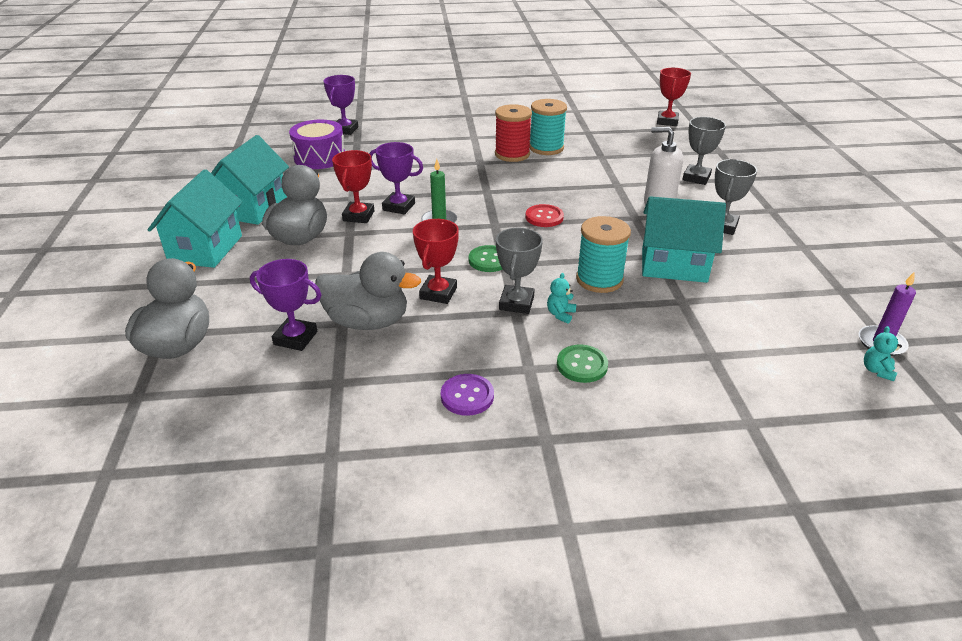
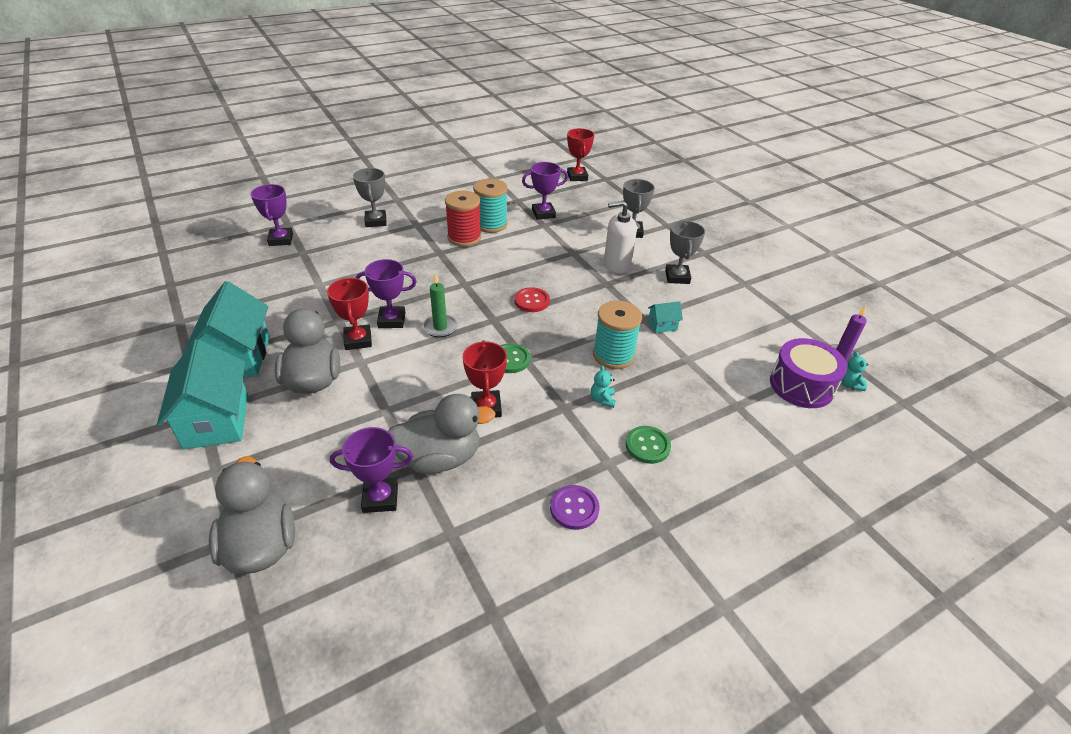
camera: 25 degrees left, 5 degrees up
purple drum [289,120,345,169] -> purple drum moved to [770,338,847,408]
grey trophy [496,228,543,314] -> grey trophy moved to [353,168,386,227]
turquoise house [642,196,726,283] -> turquoise house [648,301,683,333], size x0.44
none -> purple trophy [522,162,568,220]

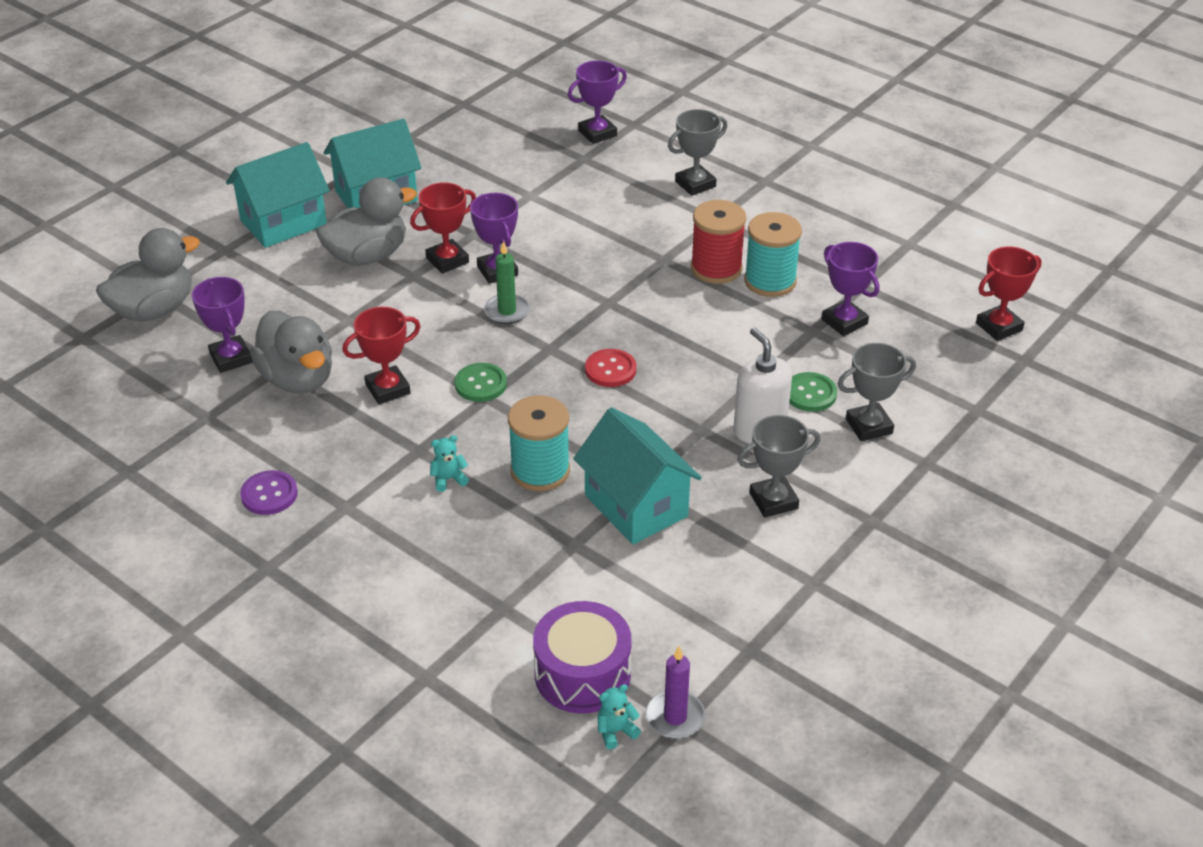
camera: 70 degrees right, 0 degrees up
green button [625,426,671,464] -> green button moved to [789,372,837,412]
turquoise house [648,301,683,333] -> turquoise house [573,407,702,545], size x2.26

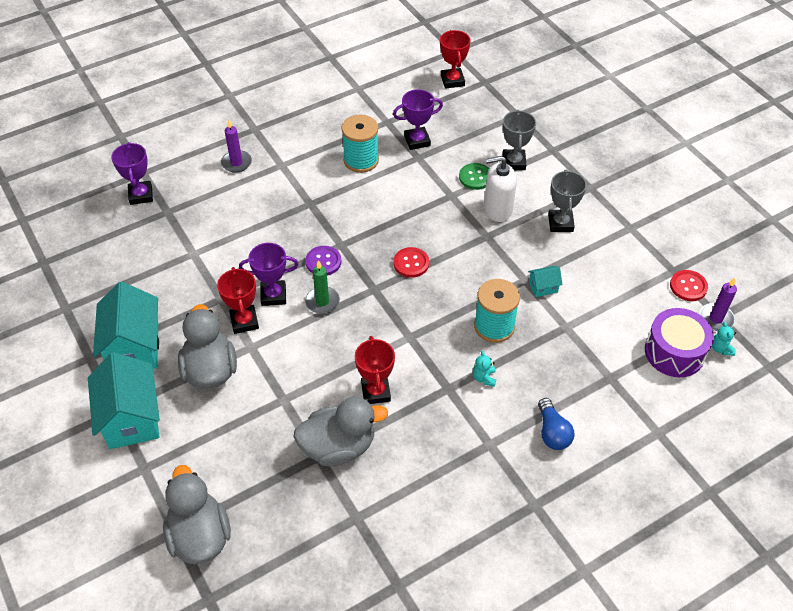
camera: 70 degrees left, 10 degrees up
purple trophy [192,277,253,373] -> none
purple button [240,470,298,515] -> purple button moved to [305,246,341,275]
green button [455,363,507,402] -> none
turquoise house [573,407,702,545] -> turquoise house [528,266,563,297], size x0.44
grey trophy [668,109,727,196] -> purple candle [221,119,252,173]
red spool [691,200,746,284] -> none
none -> blue light bulb [538,398,574,450]
none -> red button [670,270,708,301]

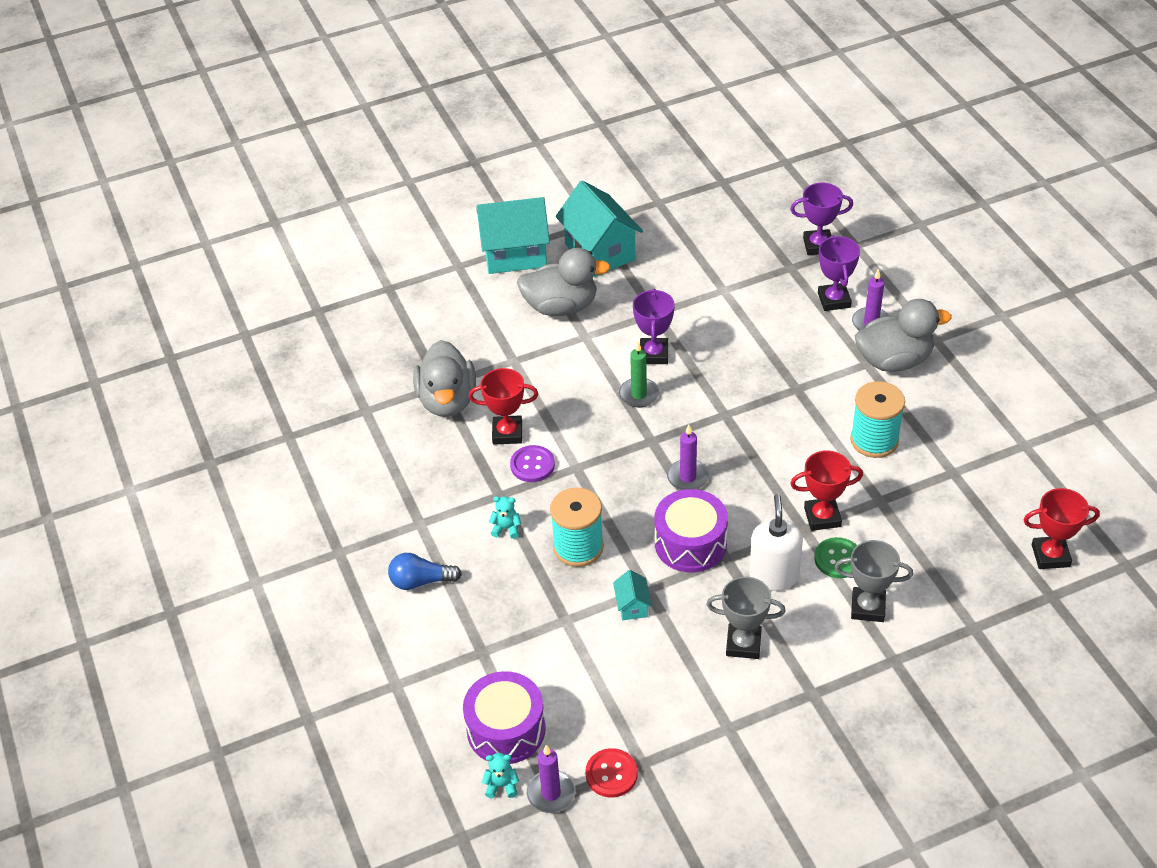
camera: 100 degrees right, 5 degrees down
turquoise house [93,282,159,369] -> turquoise house turned 60 degrees clockwise [556,180,643,277]
grey duck [163,465,231,565] -> grey duck moved to [855,299,952,372]
red trophy [217,267,259,334] -> red trophy moved to [790,450,863,531]
purple button [305,246,341,275] -> purple button moved to [510,445,555,482]
purple trophy [393,89,443,150] -> purple trophy moved to [818,235,860,311]
red button [393,247,429,278] -> purple candle [667,425,709,490]
none -> purple drum [655,489,728,572]

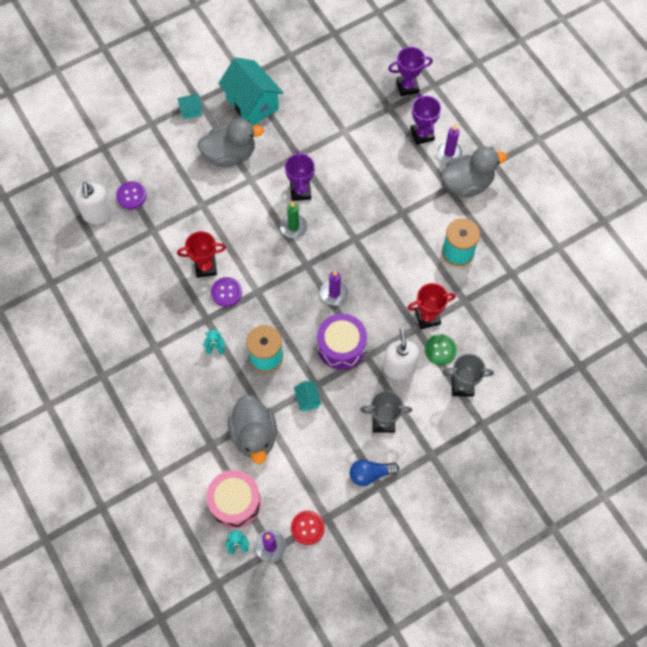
camera: 10 degrees left, 20 degrees up
blue light bulb [388,553,462,590] -> blue light bulb moved to [350,460,399,486]
grey duck [413,340,476,417] -> grey duck moved to [228,395,277,464]
purple drum [463,671,546,764] -> pink drum [206,470,261,529]
turquoise house [476,197,550,274] -> turquoise house [177,94,203,119], size x0.44
red trophy [1024,488,1100,569] -> none
none -> white soap dispenser [74,182,113,224]
none -> purple button [116,181,147,209]

